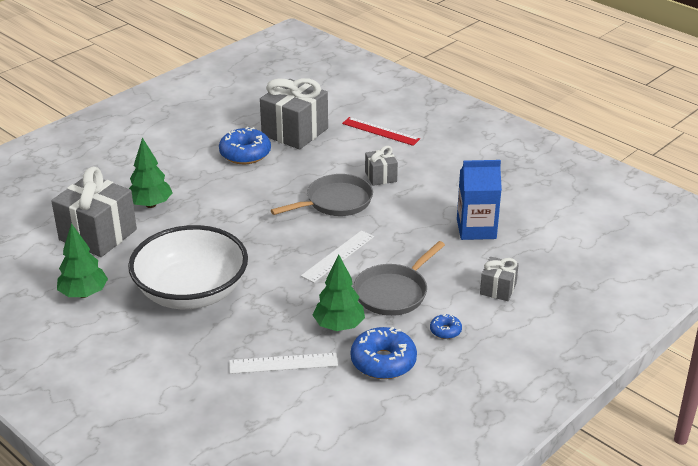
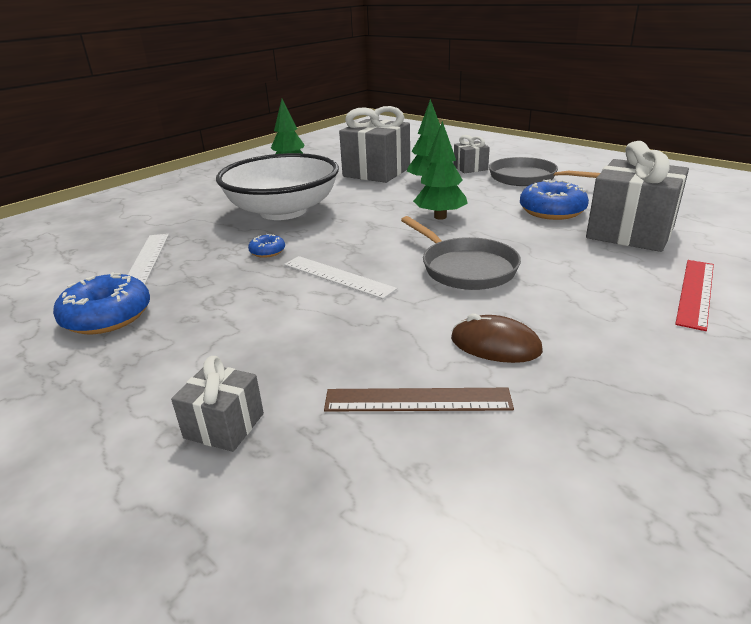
camera: 90 degrees right, 5 degrees down
green tree [313,254,365,331] -> green tree moved to [413,121,468,220]
grey pan [354,241,445,316] -> grey pan moved to [489,157,600,186]
grey gift [365,146,398,186] -> grey gift moved to [454,135,490,173]
blue donut [430,314,462,339] -> blue donut moved to [248,234,285,258]
blue carton [457,160,502,240] -> brown ruler [324,388,514,412]
none -> brown mouse [451,313,543,363]

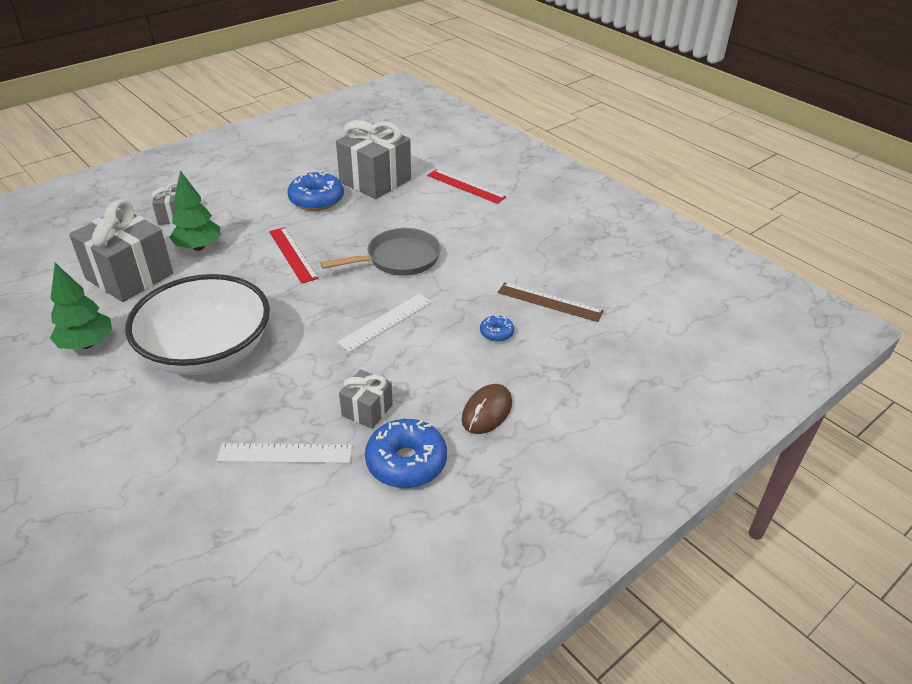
camera: 85 degrees left, 10 degrees up
grey gift [171,356,264,452] -> grey gift moved to [339,369,393,429]
blue donut [248,234,285,258] -> blue donut moved to [480,315,514,342]
brown ruler [324,388,514,412] -> brown ruler turned 75 degrees counterclockwise [498,282,604,322]
green tree [413,121,468,220] -> red ruler [269,227,319,284]
brown mouse [451,313,543,363] -> brown mouse moved to [462,384,512,434]
grey pan [489,157,600,186] -> none

